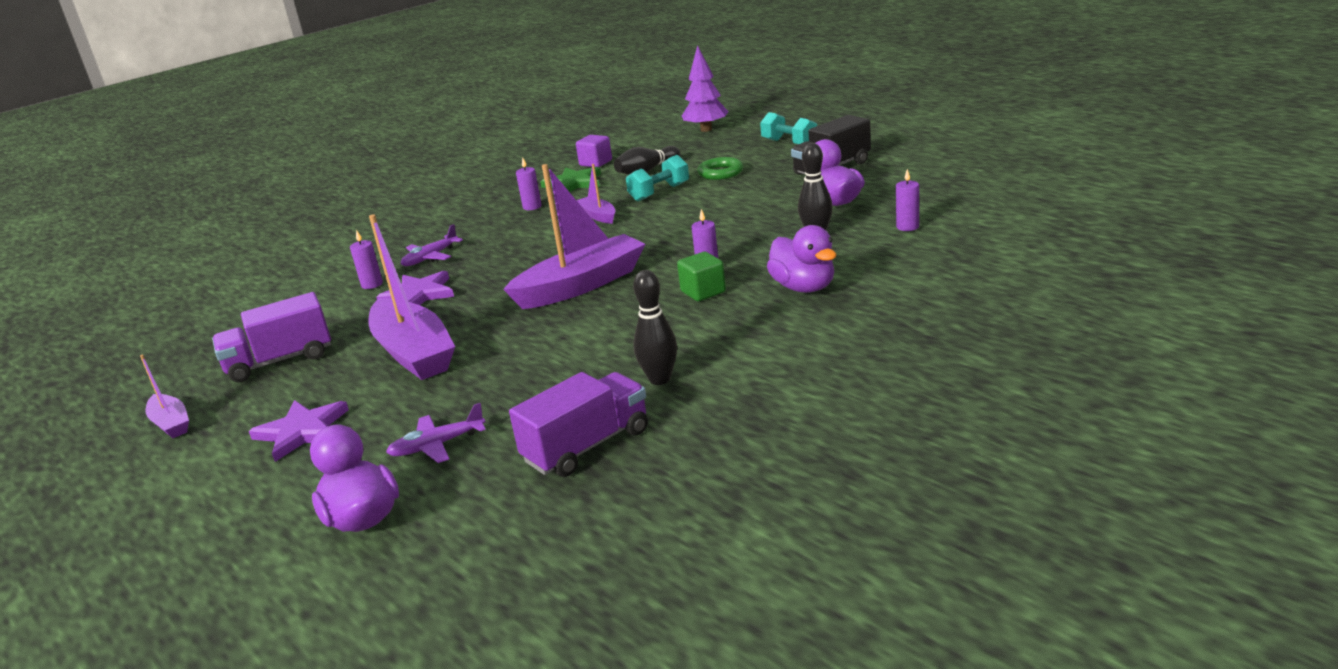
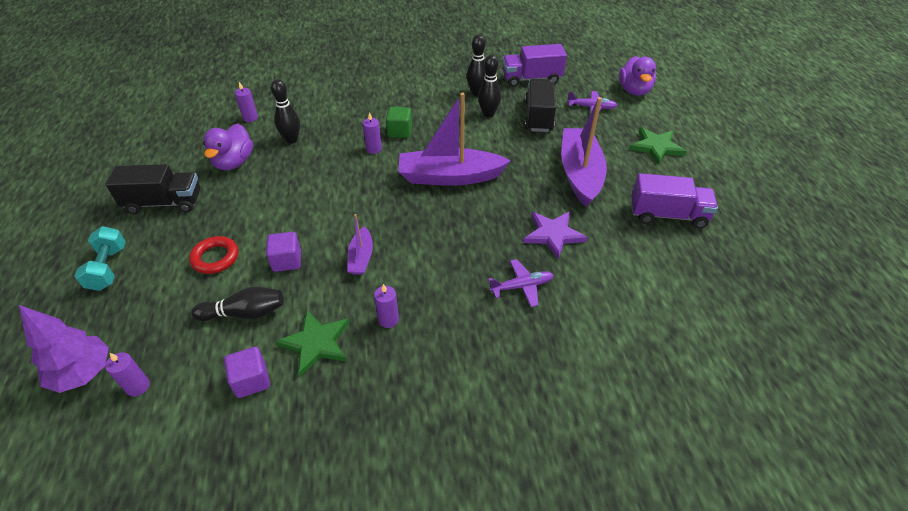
camera: 150 degrees left, 20 degrees up
purple boat [140,355,189,438] -> none
purple star [249,400,349,462] -> green star [629,127,687,165]
purple candle [350,230,383,289] -> purple candle moved to [105,352,150,397]
turquoise dumbbell [626,155,689,201] -> purple cube [266,232,301,272]
green ring [698,157,743,180] -> red ring [189,236,238,274]
purple duck [767,225,836,293] -> none
none -> black bowling pin [478,54,501,117]
none -> black truck [525,78,556,132]

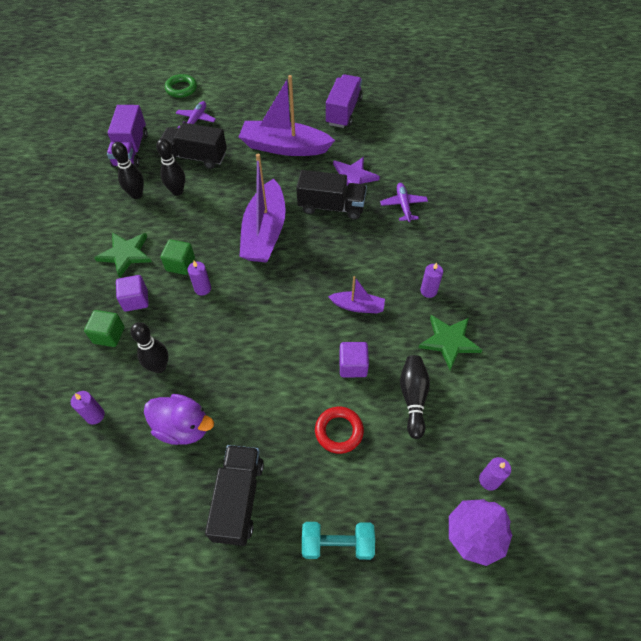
camera: 80 degrees left, 10 degrees up
purple cube [224,347,270,398] -> purple cube moved to [116,275,149,312]
purple duck [619,56,656,96] -> green ring [165,74,197,98]
green star [629,127,687,165] -> green star moved to [94,232,152,278]
none -> green cube [84,310,125,347]
none -> black truck [296,170,367,220]

